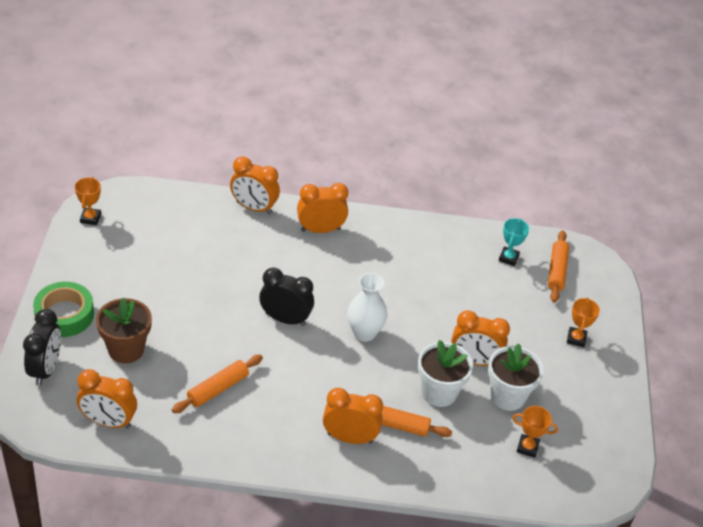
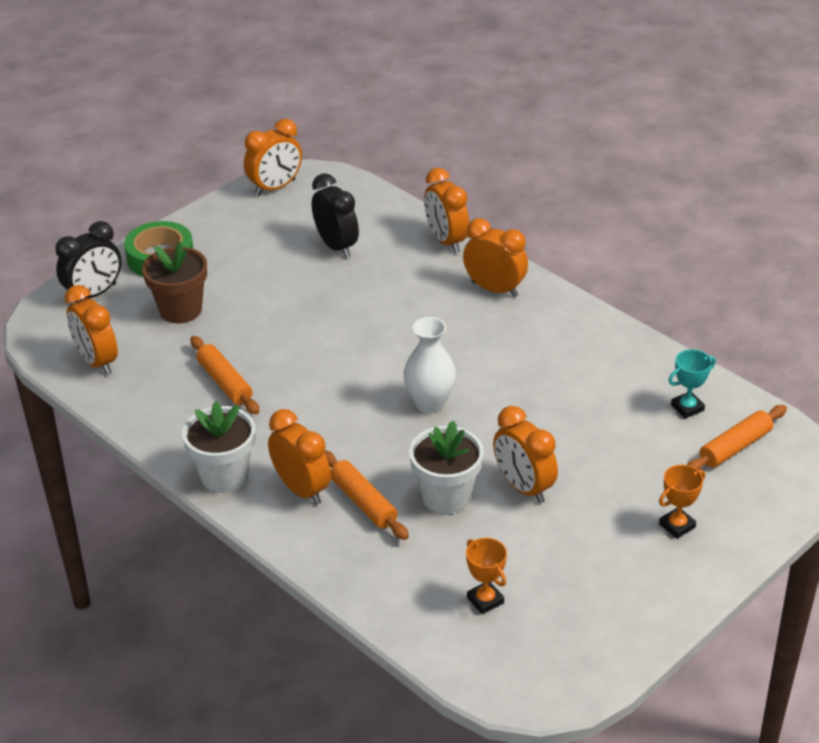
camera: 45 degrees right, 5 degrees down
orange trophy [75,177,101,225] -> orange clock [244,119,302,196]
orange rolling pin [172,355,263,413] -> orange rolling pin turned 60 degrees clockwise [190,336,259,415]
black clock [259,268,314,326] -> black clock moved to [312,173,359,258]
white flower pot [488,343,544,411] -> white flower pot moved to [182,401,255,493]

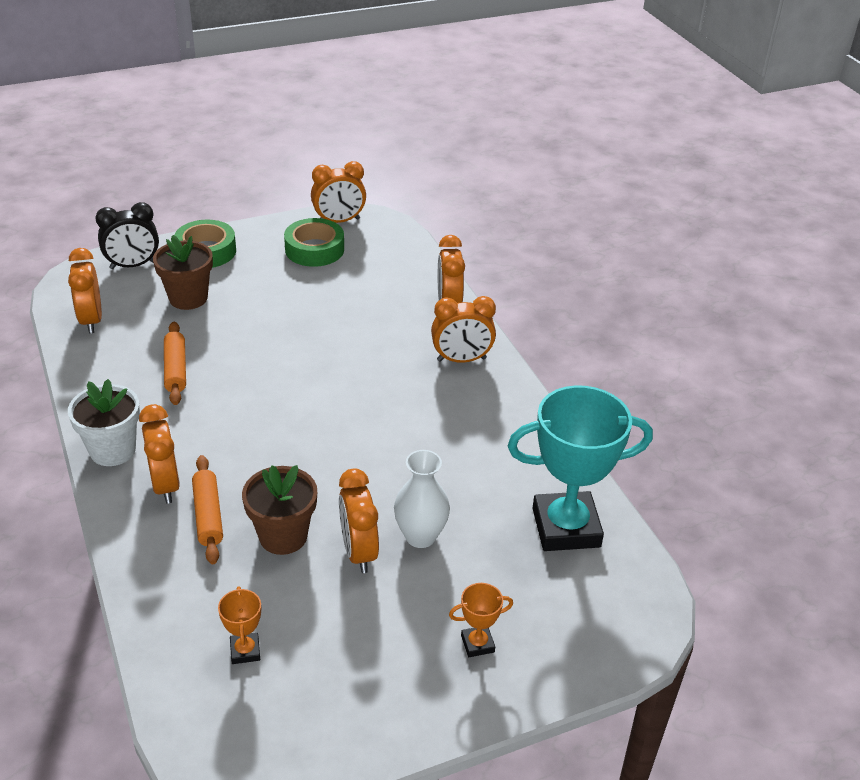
camera: 20 degrees right, 0 degrees up
black clock [312,173,359,258] -> none
white vase [404,317,456,413] -> white vase moved to [394,450,450,548]
white flower pot [409,420,484,514] -> brown flower pot [242,465,317,555]
orange clock [463,218,528,297] -> orange clock turned 120 degrees clockwise [431,296,496,363]
turquoise trophy [668,349,716,419] -> turquoise trophy [508,385,653,551], size x2.36
orange rolling pin [687,405,787,470] -> none
none -> green tape [284,218,344,267]

